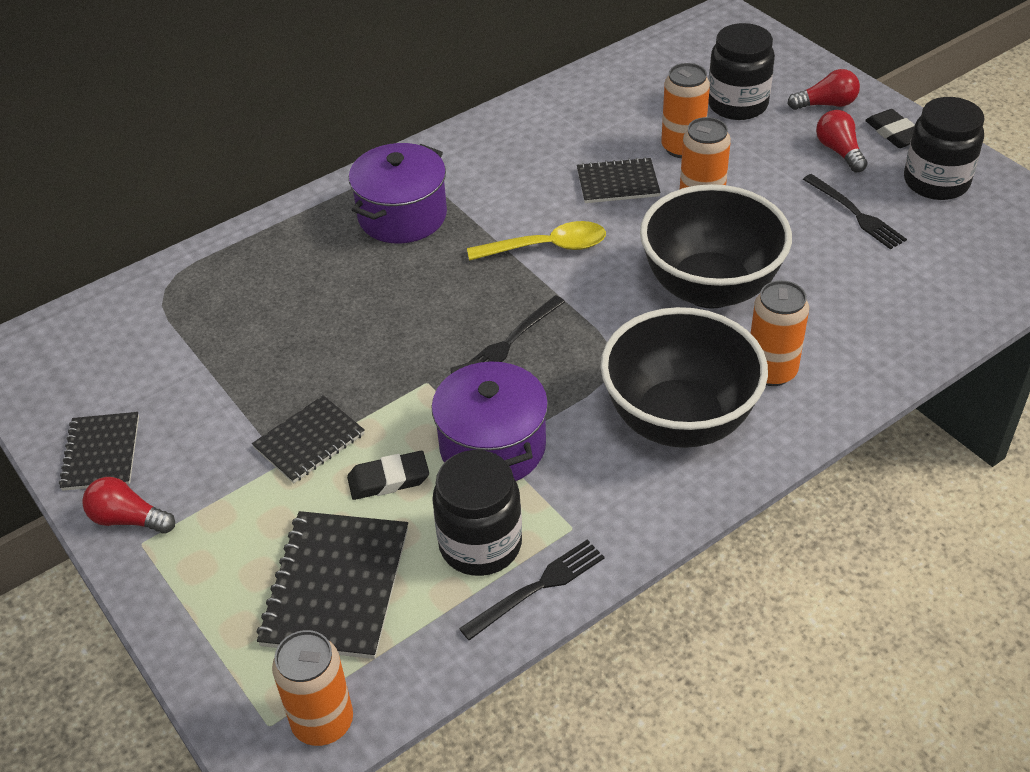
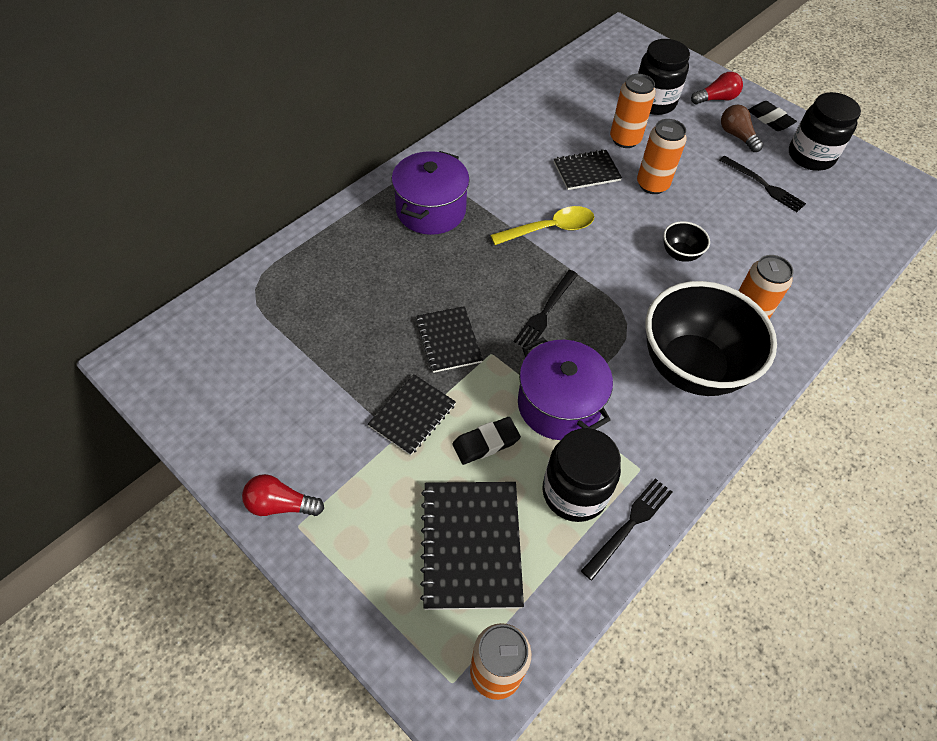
camera: 15 degrees left, 10 degrees up
black notebook [59,412,139,491] -> black notebook moved to [416,306,483,373]
black bowl [640,184,792,309] -> black bowl [664,221,710,262], size x0.42
red light bulb [816,110,868,172] -> brown light bulb [721,105,763,152]

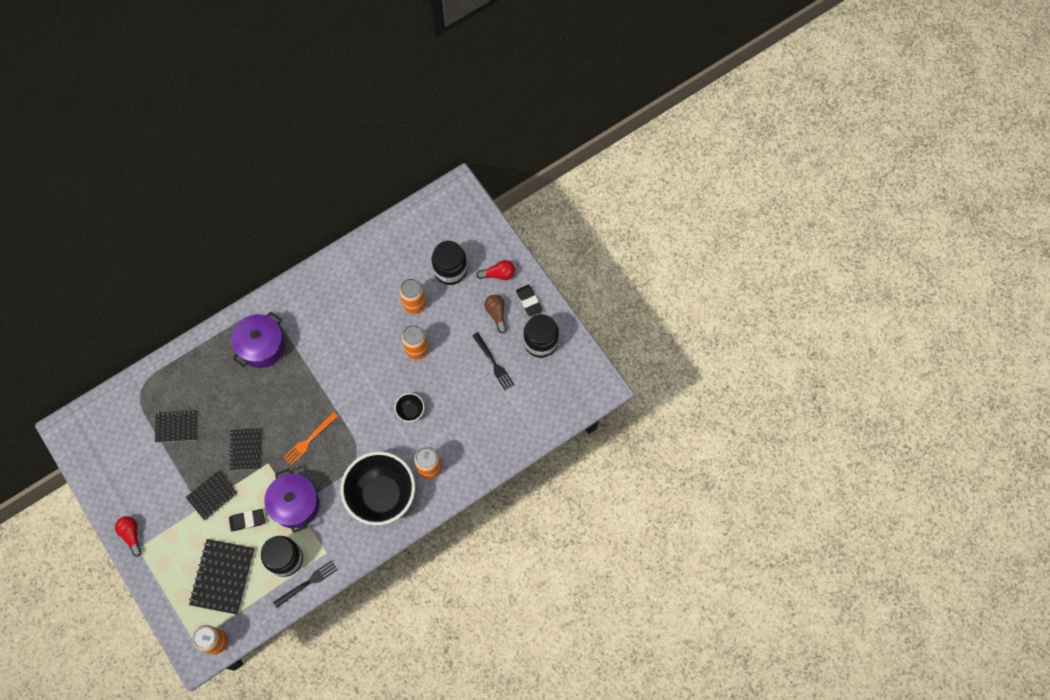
camera: 15 degrees right, 15 degrees up
red light bulb [242,474,324,516] -> red light bulb turned 45 degrees clockwise [115,516,142,557]
yellow spoon [490,206,594,245] -> none
black fork [514,270,578,350] -> orange fork [283,412,338,465]
black notebook [554,149,622,190] -> black notebook moved to [155,410,197,443]

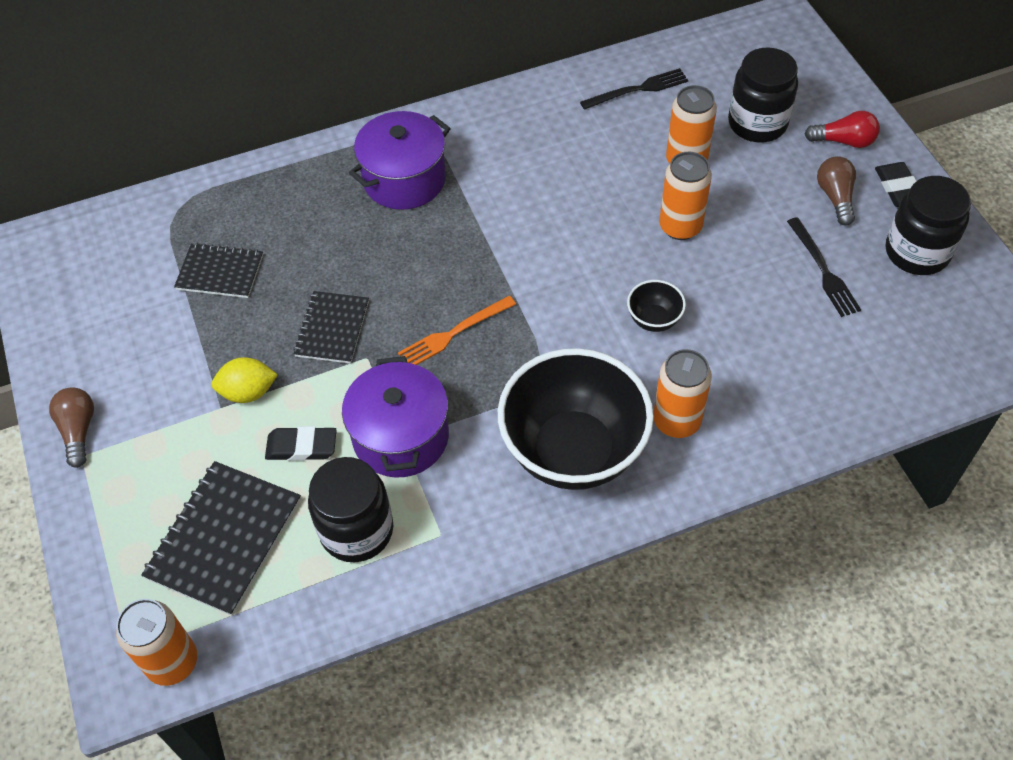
camera: 15 degrees right, 15 degrees down
red light bulb [115,516,142,557] -> brown light bulb [49,388,94,468]
black notebook [186,470,237,520] -> yellow lemon [211,357,278,403]
black fork [273,560,338,608] -> black fork moved to [580,68,688,110]

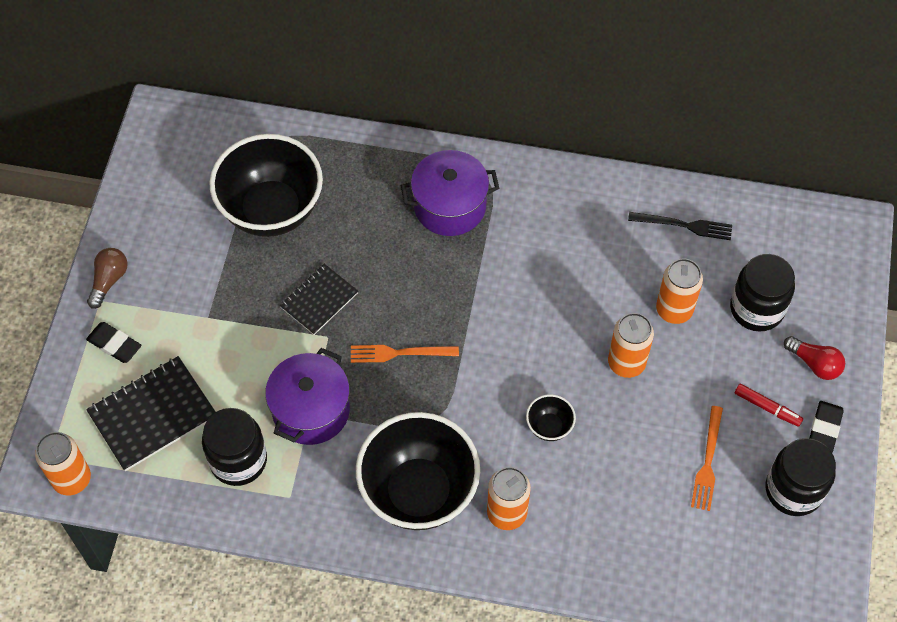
camera: 30 degrees right, 5 degrees up
black notebook [174,243,263,298] -> black bowl [209,134,323,237]
yellow lemon [211,357,278,403] -> none
black eraser [265,426,337,461] -> black eraser moved to [86,322,141,363]
black fork [787,217,861,317] -> orange fork [691,406,723,511]
brown light bulb [817,156,856,226] -> red marker [735,384,803,427]

